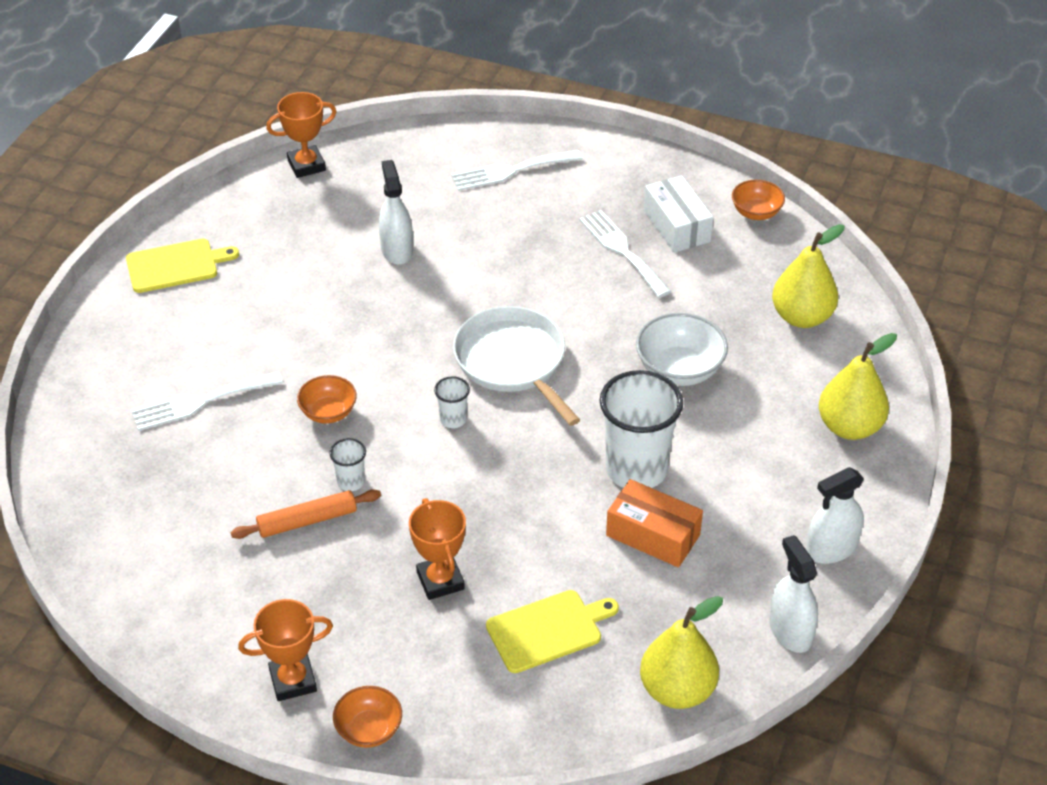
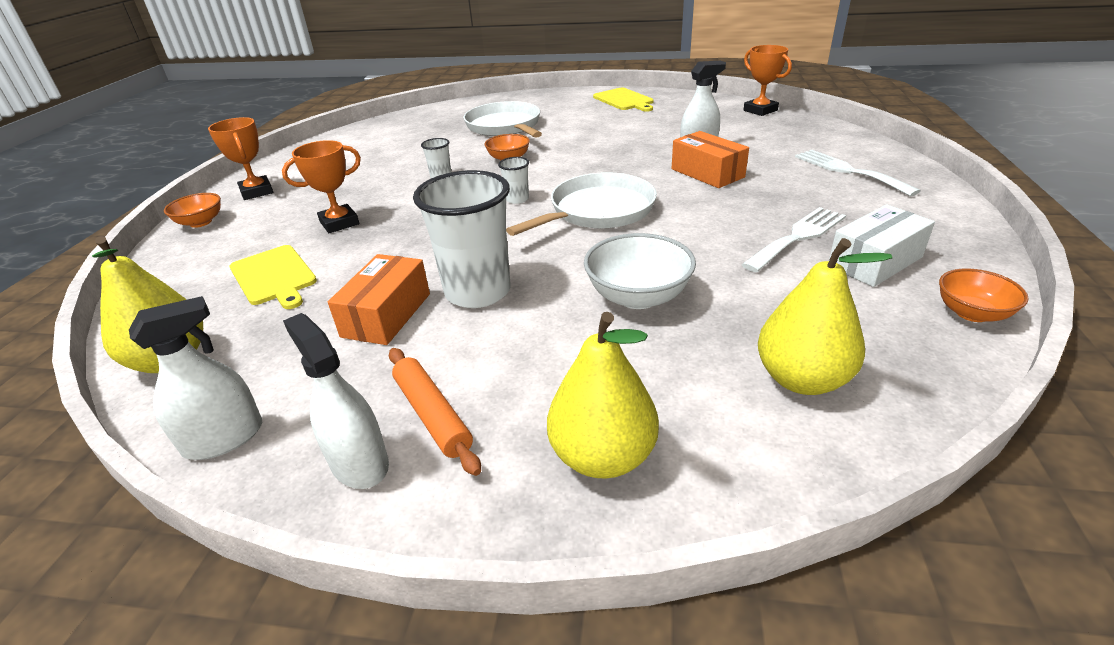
camera: 80 degrees right, 10 degrees down
white fork [131,372,283,431] -> white pan [463,101,542,138]
orange rolling pin [231,489,381,539] -> orange rolling pin moved to [389,348,481,476]
none -> orange box [671,131,749,188]

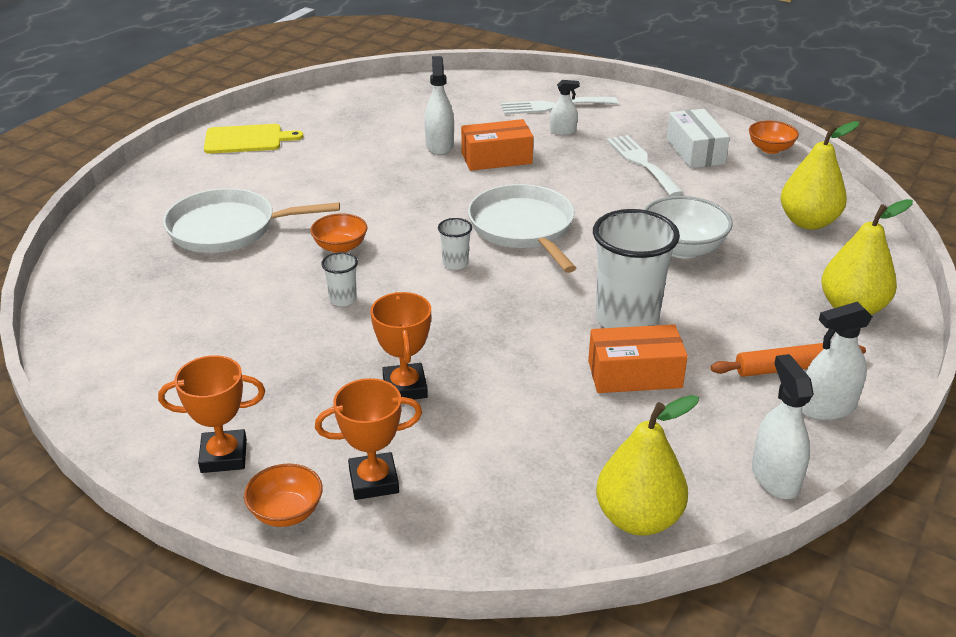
camera: 70 degrees left, 0 degrees up
yellow cutting board [230,245,317,309] -> none
orange box [328,254,430,345] -> orange box turned 45 degrees counterclockwise [588,324,688,393]
orange trophy [743,45,792,116] -> orange trophy moved to [315,378,422,500]
none -> white spray bottle [550,80,580,135]

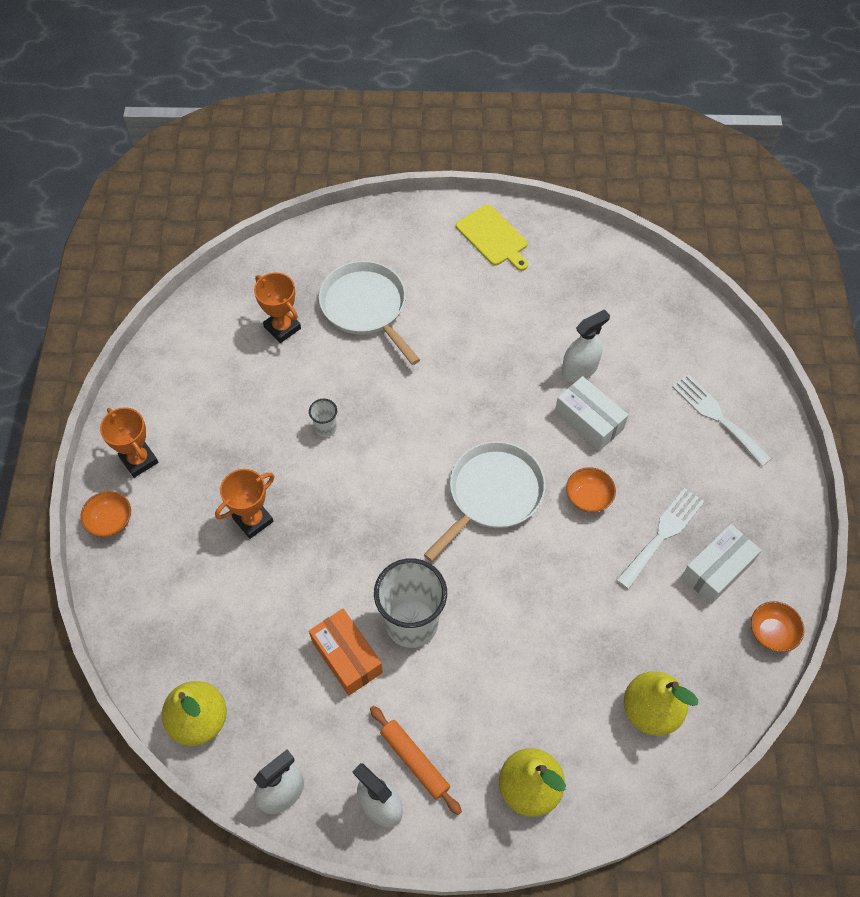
camera: 60 degrees right, 25 degrees up
orange bowl [310,213,367,253] -> orange bowl moved to [566,467,616,513]
orange trophy [315,378,422,500] -> orange trophy moved to [254,273,301,343]
white cup [438,218,472,270] -> none
orange box [461,119,533,171] -> white box [555,376,628,451]
white spray bottle [550,80,580,135] -> none
white bowl [644,196,733,259] -> none

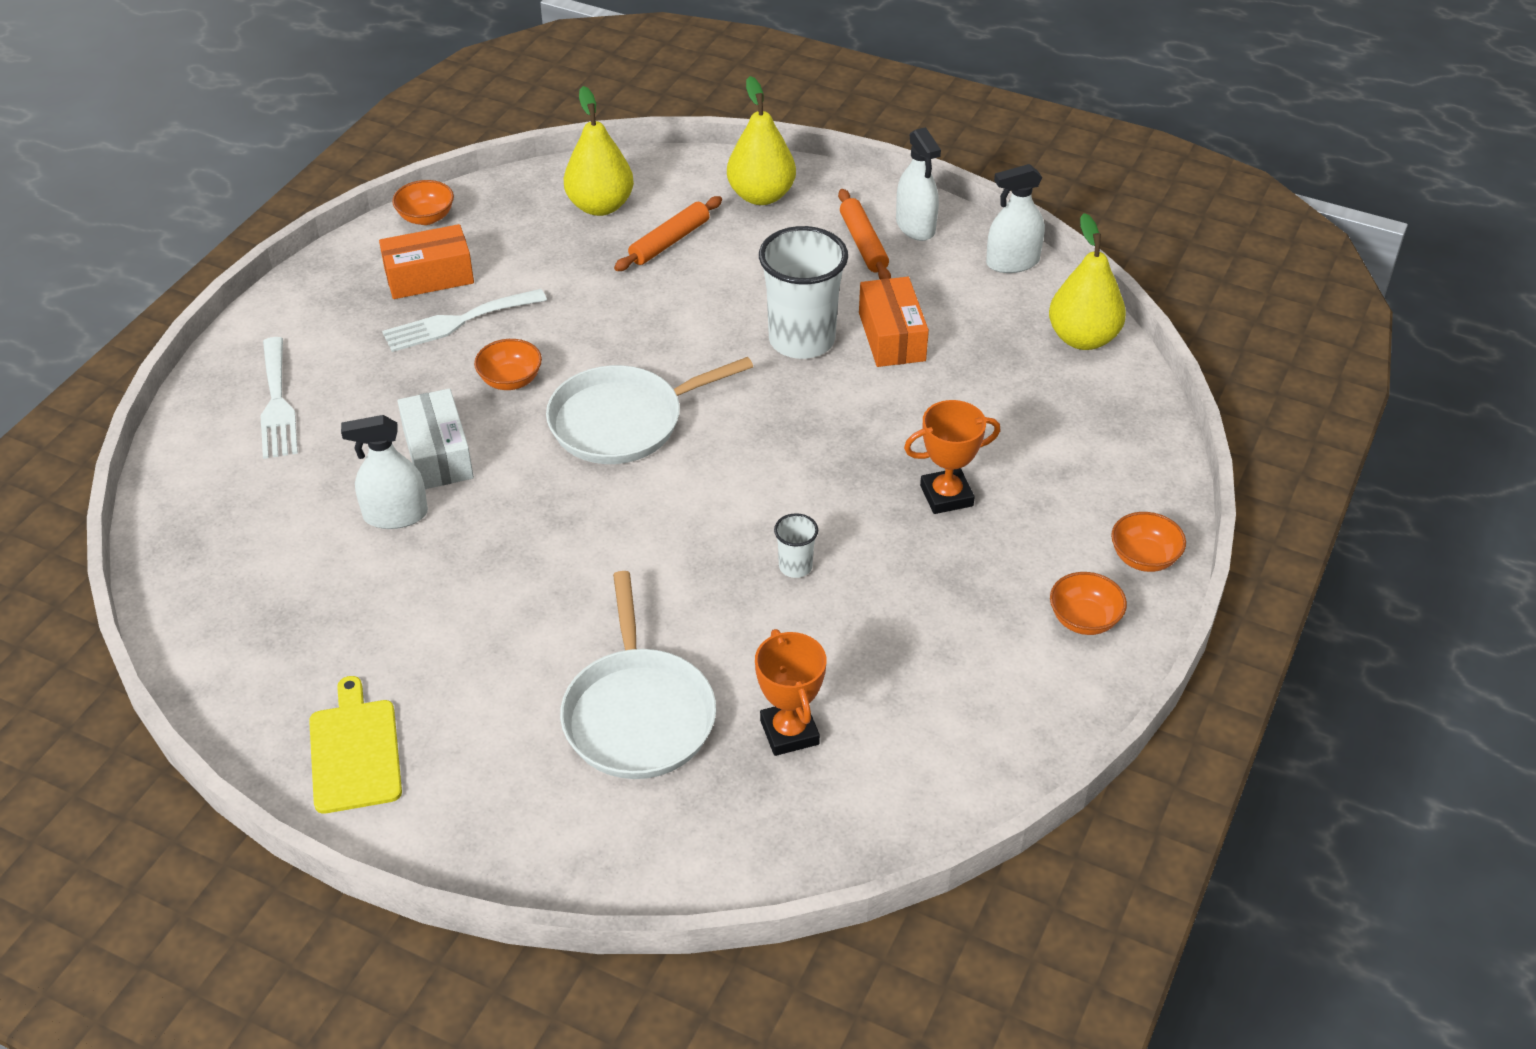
camera: 155 degrees left, 15 degrees down
orange trophy [100,407,159,478] -> orange bowl [1050,572,1127,635]
white box [681,524,761,604] -> orange box [379,224,474,299]
none -> orange rolling pin [614,196,722,271]

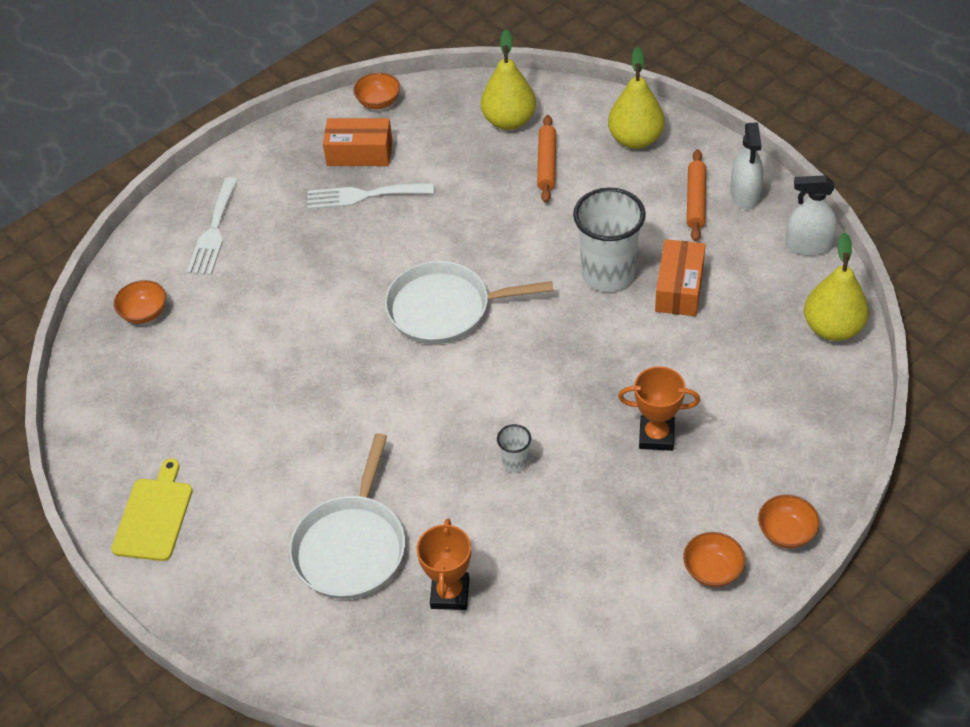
camera: 25 degrees right, 5 degrees up
white spray bottle [341,415,428,529] -> none
white box [398,388,474,489] -> none
orange bowl [474,339,542,390] -> orange bowl moved to [114,280,166,324]
orange rolling pin [614,196,722,271] -> orange rolling pin turned 60 degrees counterclockwise [537,115,556,203]

